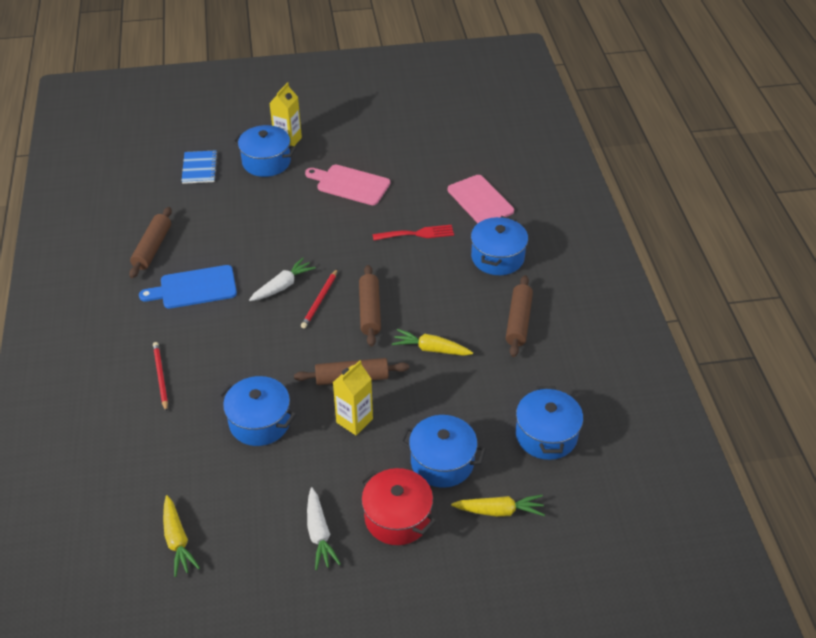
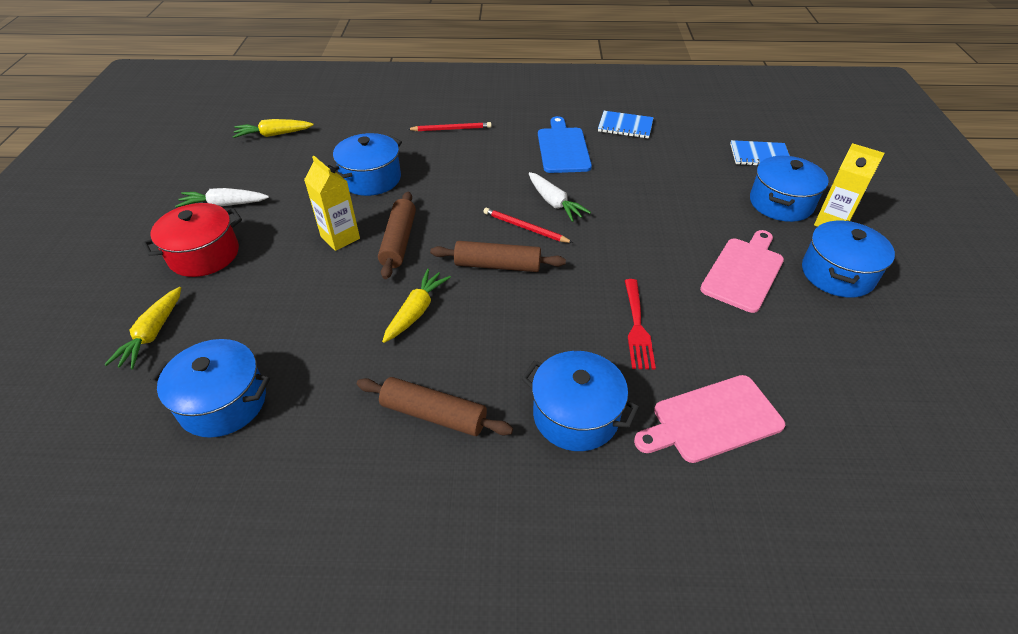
camera: 100 degrees right, 0 degrees up
brown rolling pin [129,207,172,278] -> blue notebook [598,111,654,138]
blue pot [400,415,486,488] -> blue pot moved to [802,220,895,298]

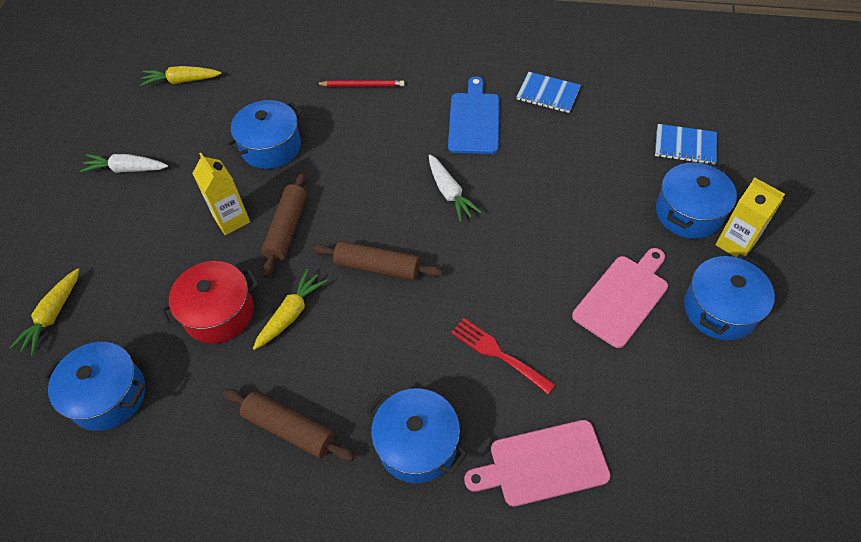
camera: 10 degrees right, 10 degrees up
red pot [142,203,242,277] -> red pot moved to [160,261,259,343]
red pencil [483,208,573,243] -> none
red fork [625,279,656,369] -> red fork turned 120 degrees clockwise [451,318,556,394]

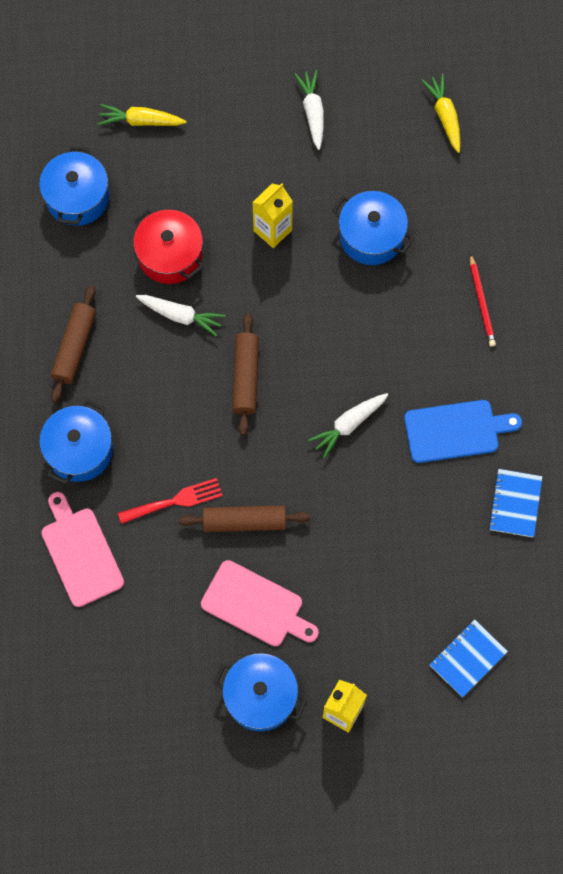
camera: 75 degrees right, 15 degrees up
yellow carrot [253,269,328,350] -> white carrot [136,295,225,337]
brown rolling pin [261,172,307,277] -> brown rolling pin moved to [178,505,311,532]
red fork [451,318,556,394] -> red fork turned 45 degrees clockwise [118,478,223,524]
blue notebook [655,124,717,165] -> blue notebook turned 45 degrees clockwise [430,619,508,697]
blue pot [656,162,737,239] -> none

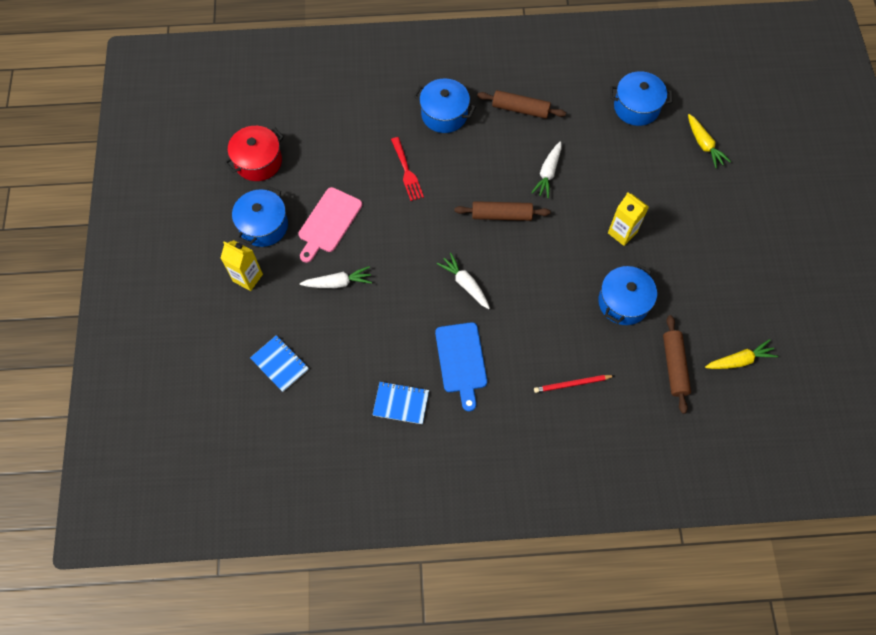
camera: 90 degrees right, 5 degrees down
pink cutting board [41,492,124,607] -> none
yellow carrot [98,104,187,126] -> yellow carrot turned 150 degrees clockwise [688,114,731,168]
red pot [133,209,204,284] -> red pot moved to [224,126,284,181]
brown rolling pin [178,505,311,532] -> brown rolling pin moved to [663,315,691,414]
white carrot [294,70,324,150] -> white carrot moved to [300,266,372,288]

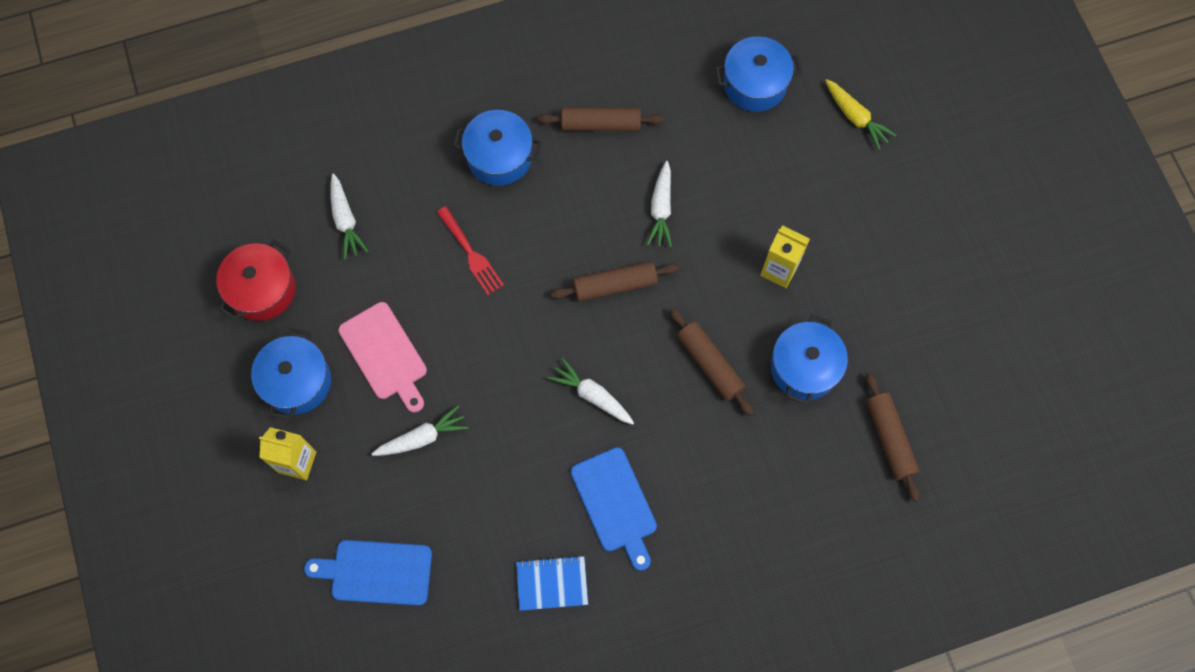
camera: 15 degrees left, 5 degrees up
blue notebook [250,335,309,392] -> blue cutting board [304,540,432,606]
pink cutting board [299,187,362,263] -> pink cutting board turned 45 degrees counterclockwise [338,302,427,413]
red pencil [534,375,614,393] -> none
yellow carrot [705,339,778,369] -> none
none -> white carrot [331,173,369,259]
none -> brown rolling pin [670,308,754,416]

